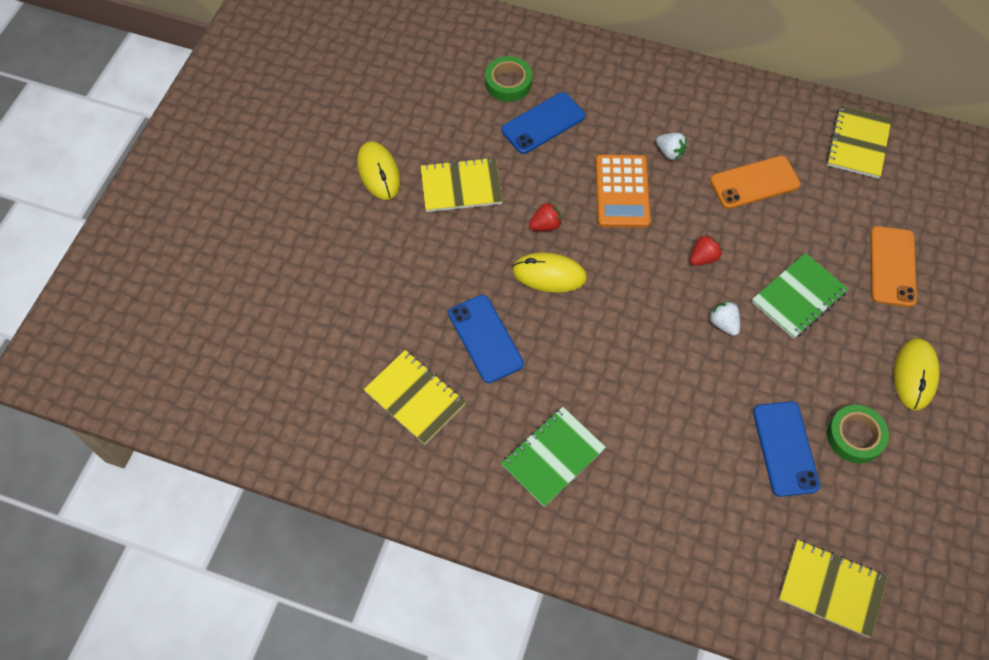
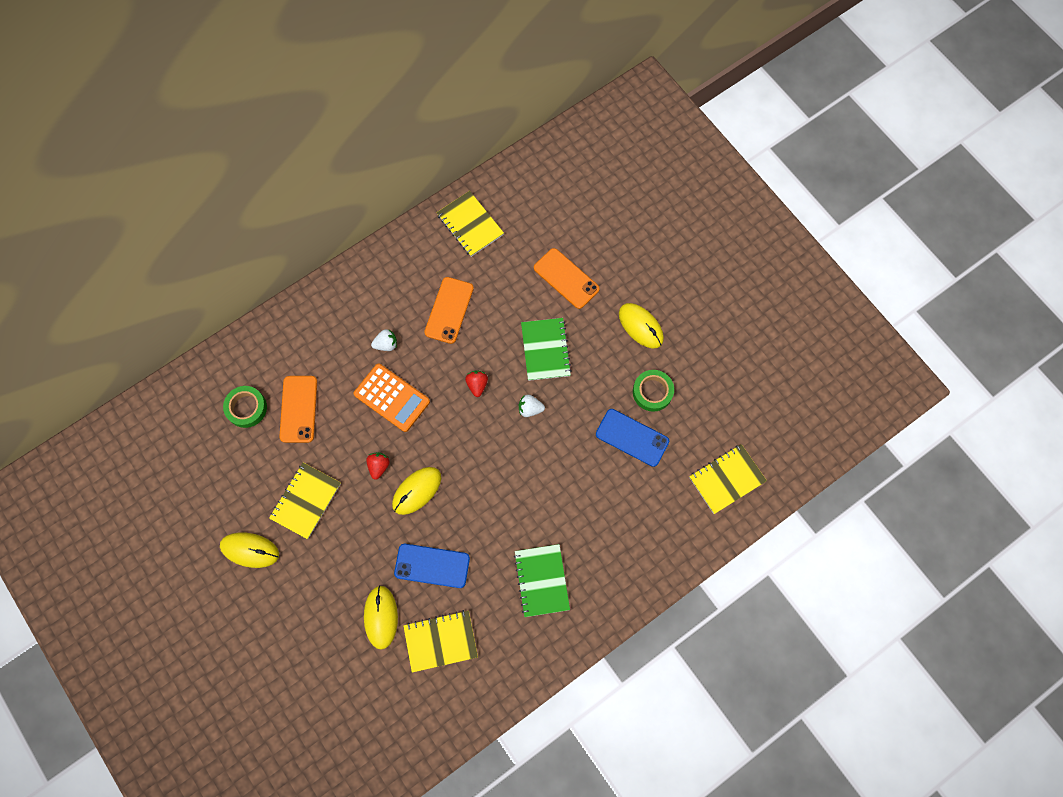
camera: 55 degrees left, 10 degrees up
blue phone [501,92,585,154] -> orange phone [279,376,317,443]
none -> yellow mouse [364,585,398,650]

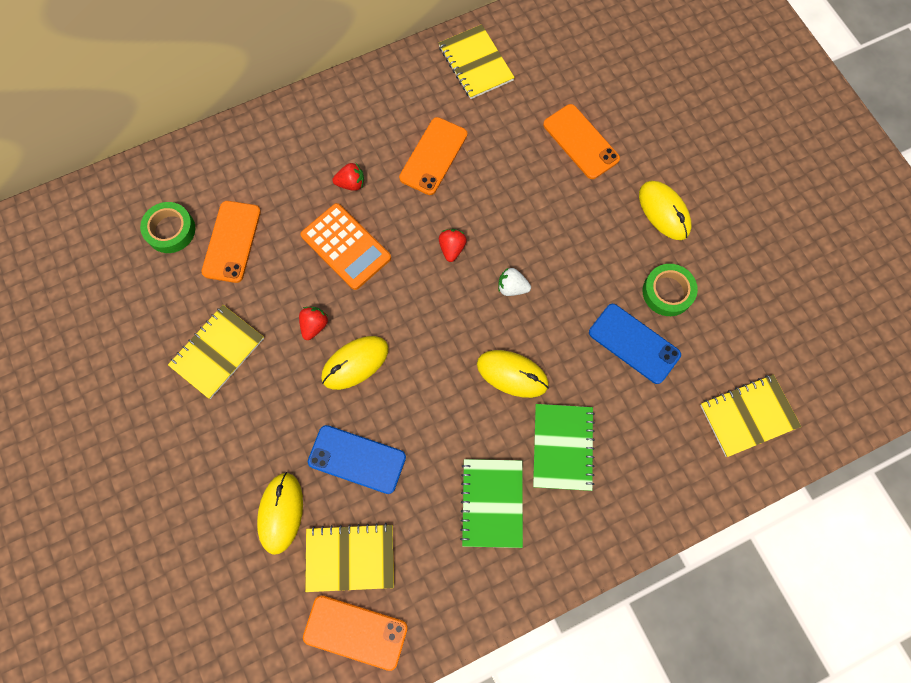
camera: 10 degrees right, 0 degrees up
yellow mouse [220,532,279,568] -> yellow mouse moved to [477,350,549,398]
white strawberry [371,329,397,351] -> red strawberry [332,163,364,191]
green notebook [521,318,572,381] -> green notebook moved to [533,404,595,491]
none -> orange phone [303,595,408,671]

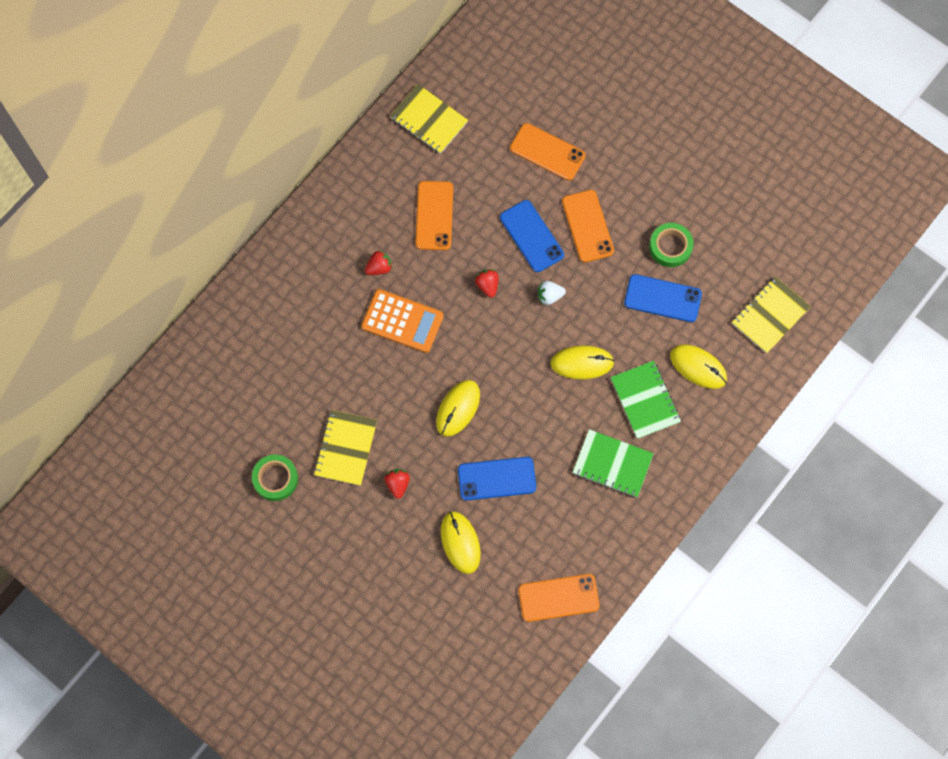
camera: 25 degrees left, 0 degrees up
green tape [140,202,195,253] -> green tape moved to [252,454,298,501]
orange phone [201,201,261,283] -> orange phone moved to [562,190,614,262]
red strawberry [299,307,328,340] -> red strawberry moved to [384,469,410,499]
yellow notebook [305,523,394,592] -> none
green notebook [460,459,523,548] -> green notebook turned 45 degrees counterclockwise [573,429,654,497]
yellow mouse [639,181,692,240] -> yellow mouse moved to [670,344,727,389]
none -> blue phone [500,200,564,272]

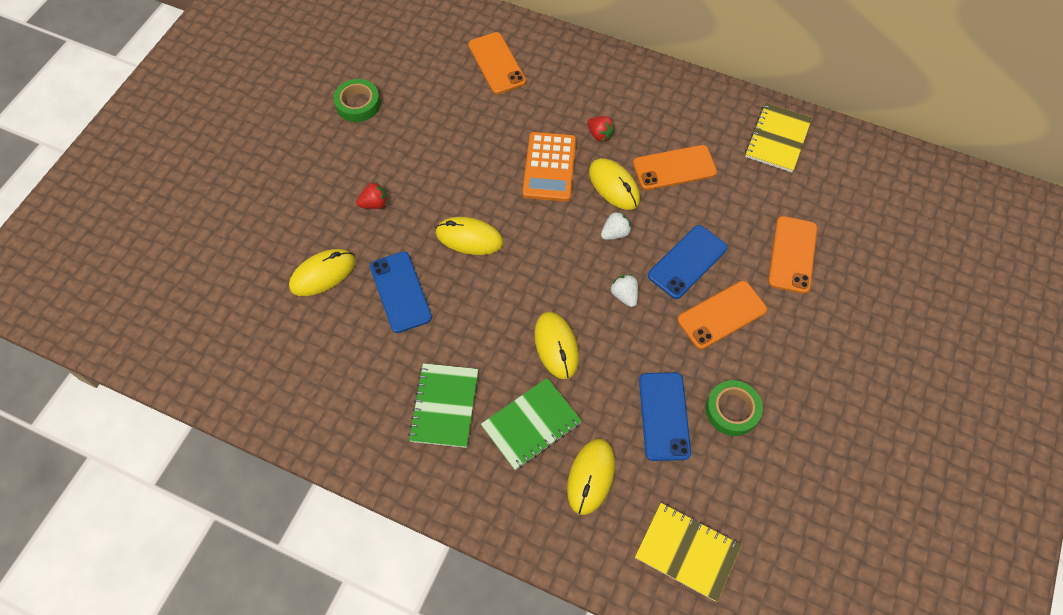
camera: 75 degrees right, 10 degrees down
yellow notebook [314,410,377,486] -> none
red strawberry [475,269,499,298] -> white strawberry [601,211,632,240]
orange phone [518,574,600,622] -> orange phone moved to [468,32,526,94]
none -> yellow mouse [589,158,640,210]

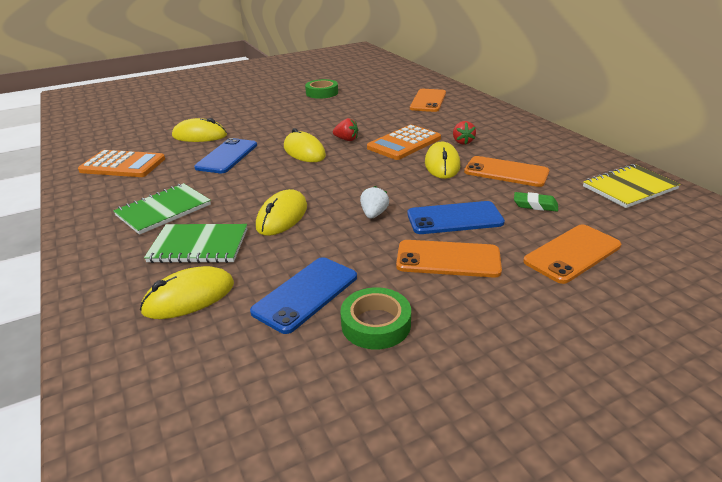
camera: 40 degrees right, 30 degrees down
red strawberry [356,182,387,209] -> red strawberry moved to [333,118,358,141]
white strawberry [601,211,632,240] -> none
yellow notebook [635,503,742,602] -> none
none -> orange calculator [78,150,165,177]
none -> green eraser [514,192,558,211]

